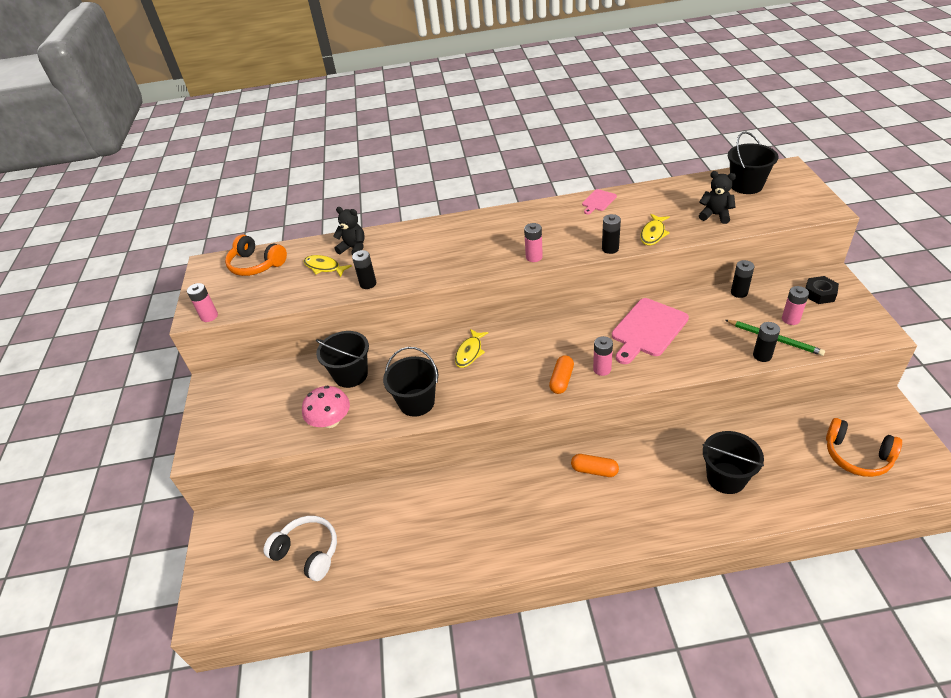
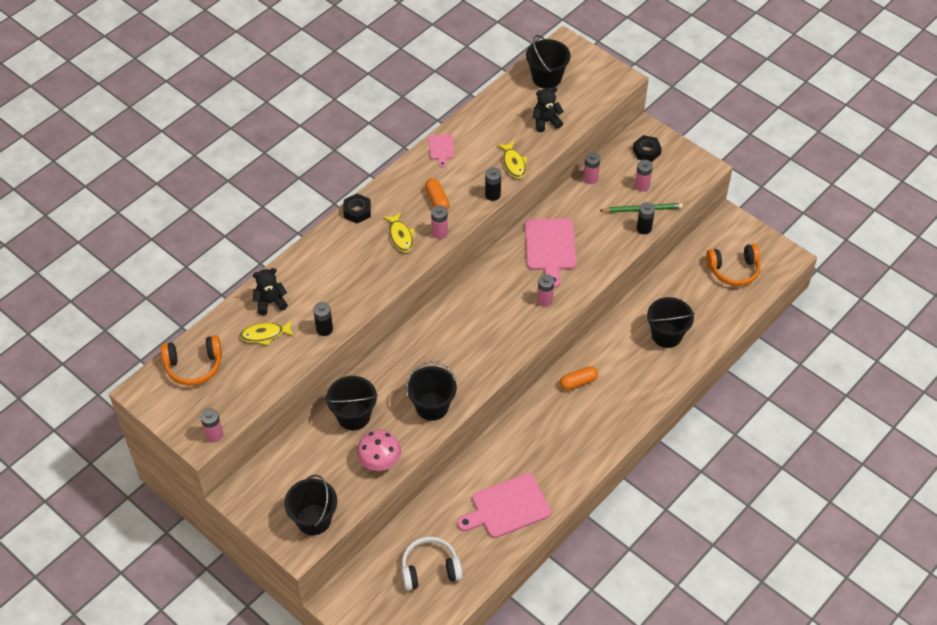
camera: 45 degrees left, 10 degrees up
yellow fish [455,329,488,368] -> yellow fish moved to [383,212,415,252]
orange capsule [549,355,574,394] -> orange capsule moved to [425,179,449,210]
black battery [731,260,754,298] -> pink battery [583,152,600,184]
none -> black bucket [284,475,337,535]
none -> black nut [343,193,371,223]
none -> pink cutting board [457,473,551,538]

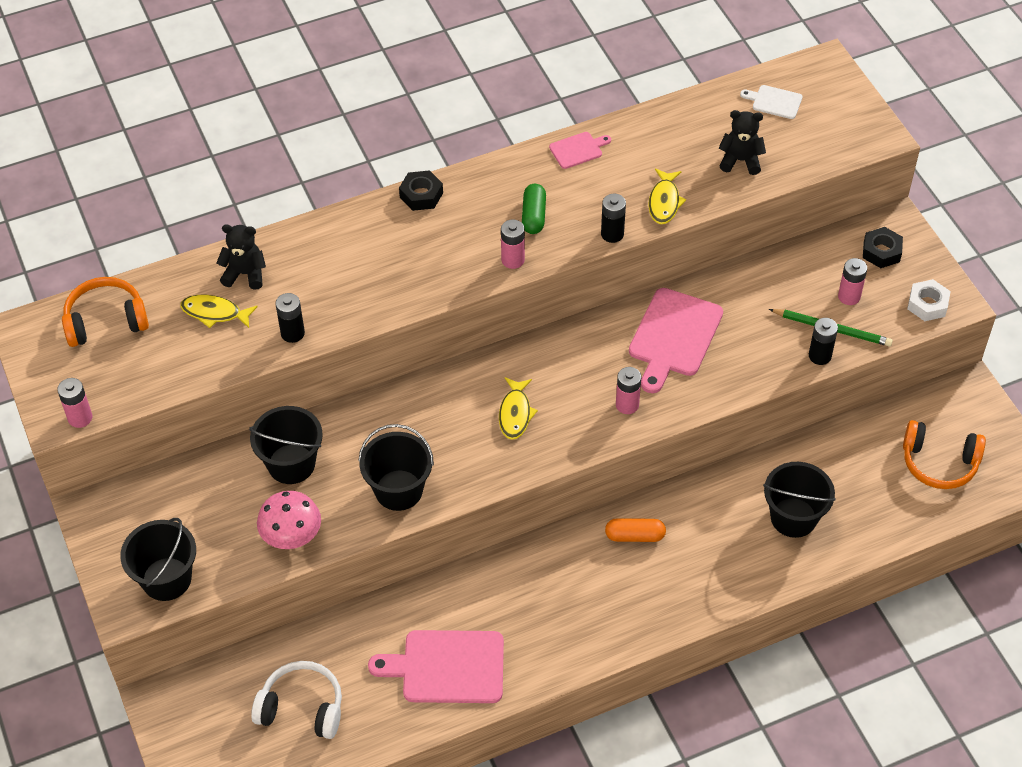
camera: 25 degrees right, 0 degrees up
orange headphones [161,335,222,386] -> orange headphones turned 150 degrees clockwise [62,277,149,347]
yellow fish [383,212,415,252] -> yellow fish moved to [499,377,538,440]
orange capsule [425,179,449,210] -> green capsule [522,184,546,234]
pink cutting board [429,134,454,168] -> pink cutting board turned 135 degrees counterclockwise [549,132,611,169]
black bucket [526,35,571,89] -> white cutting board [740,85,802,119]
pink battery [583,152,600,184] -> none
none -> white nut [907,279,951,321]

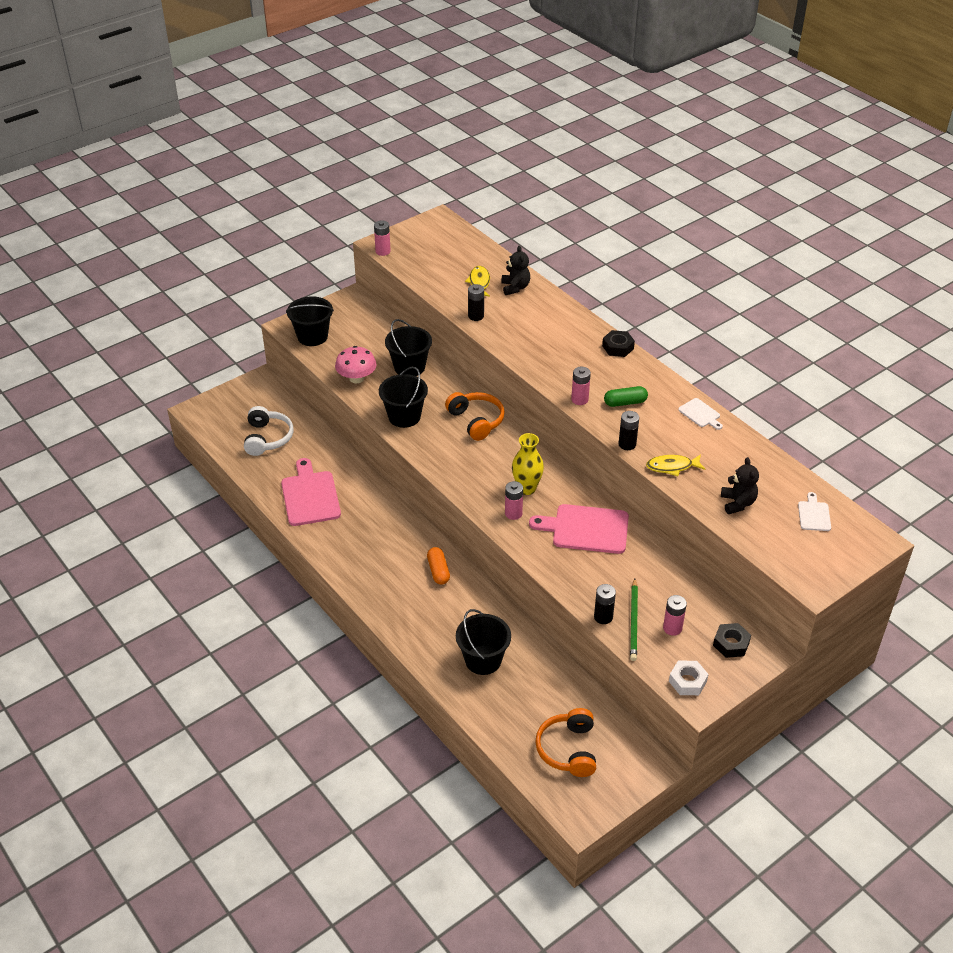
camera: 75 degrees right, 10 degrees down
orange headphones [62,277,149,347] -> orange headphones moved to [445,392,505,441]
yellow fish [499,377,538,440] -> none
pink cutting board [549,132,611,169] -> white cutting board [678,398,723,430]
none -> yellow vase [512,433,544,495]

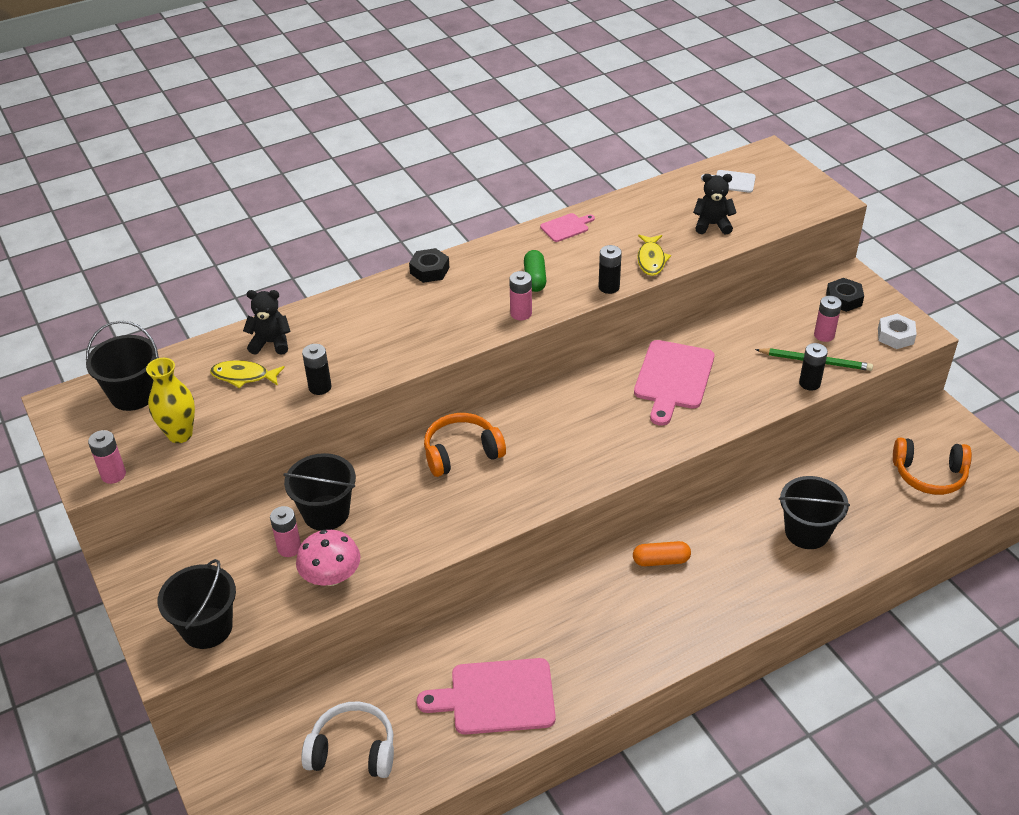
camera: 80 degrees left, 0 degrees up
black bucket [379,367,428,428] -> black bucket moved to [86,320,159,411]
pink battery [505,481,523,520] -> pink battery moved to [270,506,301,557]
yellow vase [512,433,544,495] -> yellow vase moved to [146,358,195,443]
white cutting board [678,398,723,430] -> pink cutting board [540,213,595,242]

